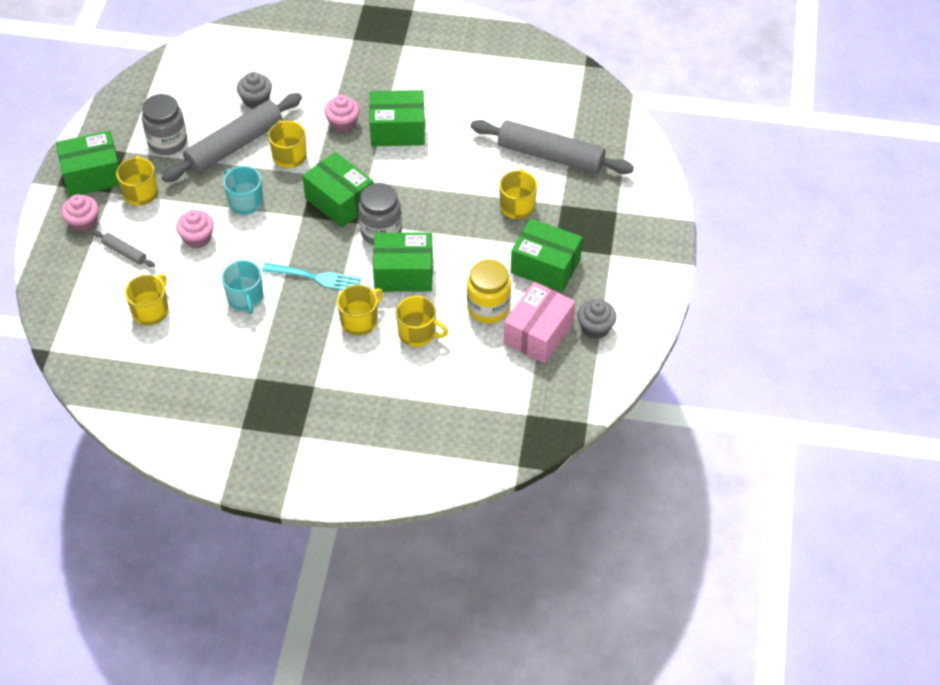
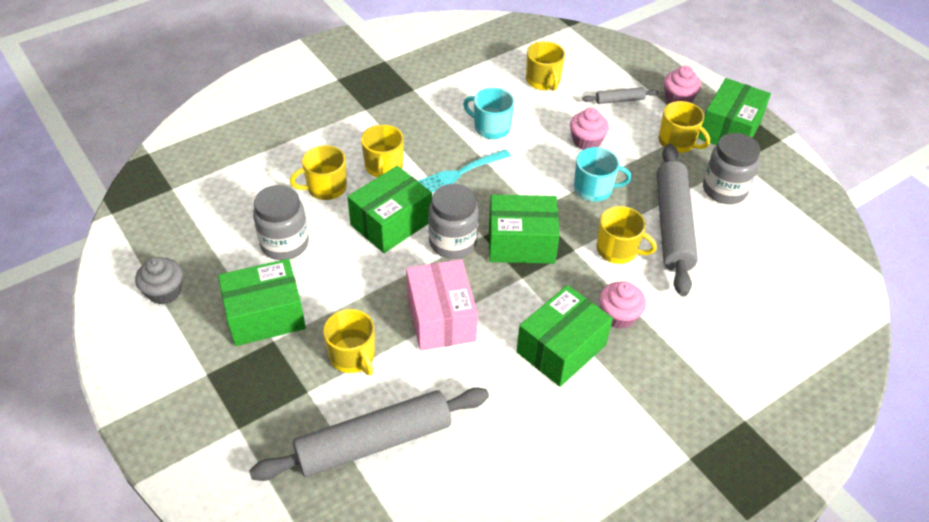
camera: 135 degrees right, 5 degrees down
grey cupcake [237,72,272,109] -> none
yellow jar [467,259,511,324] -> grey jar [253,185,309,260]
pink box [504,282,575,364] -> pink box moved to [406,259,478,351]

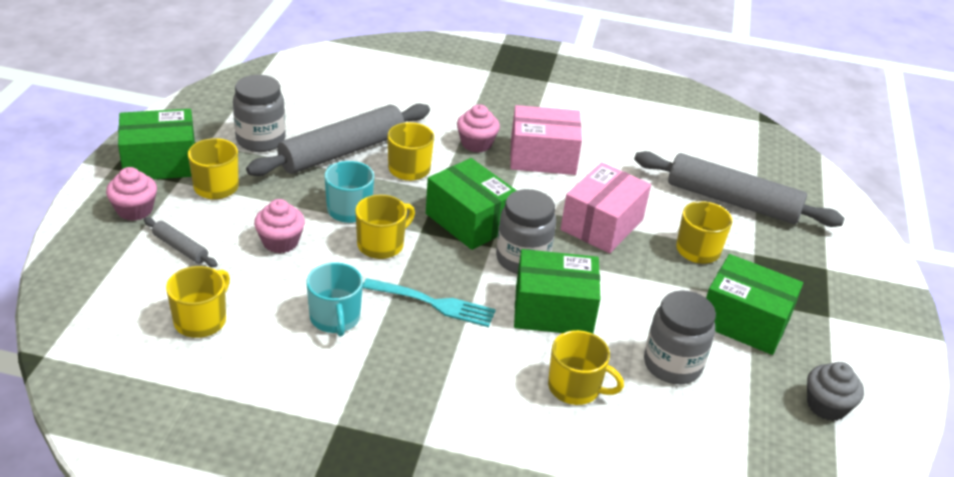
camera: 135 degrees left, 10 degrees down
yellow mug [361,124,404,177] -> yellow mug moved to [355,194,415,259]
green box [516,285,613,387] -> pink box [510,105,582,175]

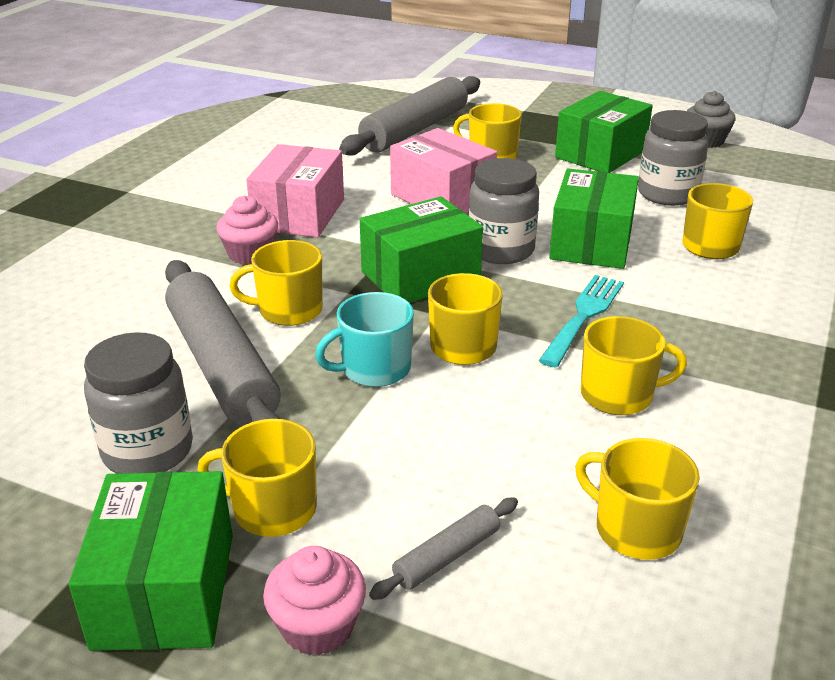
camera: 75 degrees left, 5 degrees down
pink cupcake [254,199,305,253] -> none
turquoise mug [306,262,363,337] -> yellow mug [581,316,687,415]

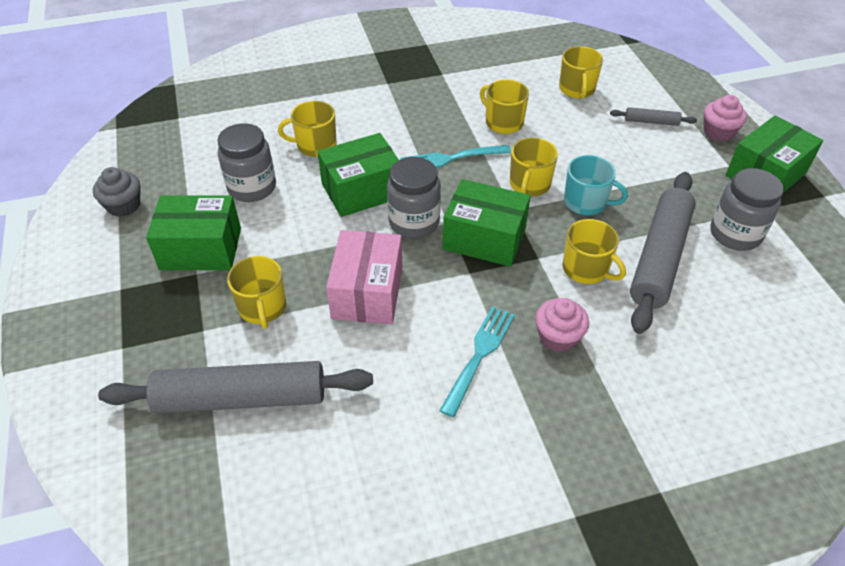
camera: 130 degrees left, 15 degrees up
yellow mug [198,419,317,537] -> none
pink box [246,144,344,237] -> turquoise fork [439,306,515,417]

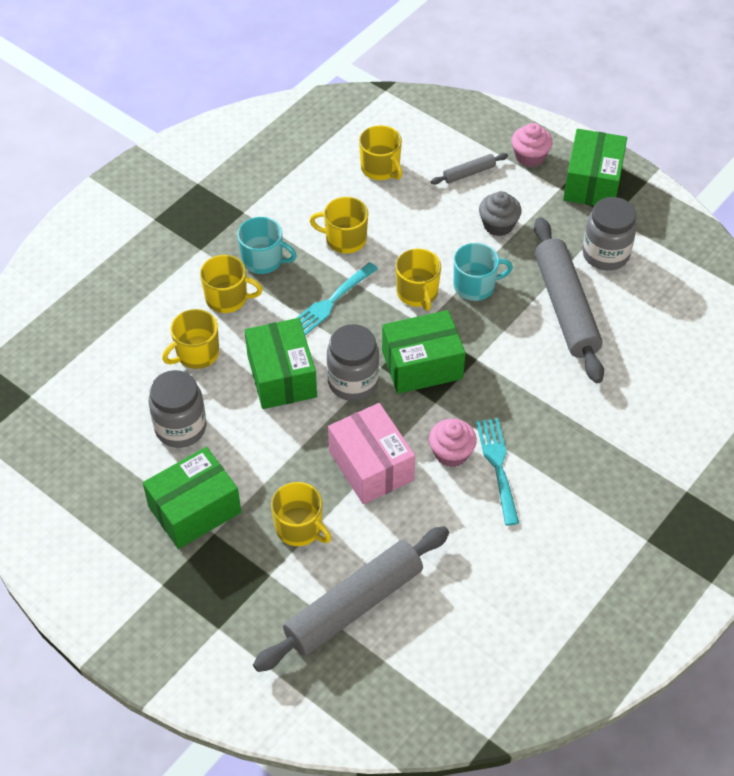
camera: 35 degrees left, 5 degrees up
grey cupcake [93,167,140,217] -> grey cupcake moved to [479,191,521,236]
green box [317,133,399,217] -> green box turned 45 degrees counterclockwise [245,318,317,409]
pink cupcake [535,298,589,352] -> pink cupcake moved to [429,419,477,467]
yellow mug [562,219,626,284] -> yellow mug moved to [200,255,263,313]
none -> turquoise mug [237,217,297,274]

